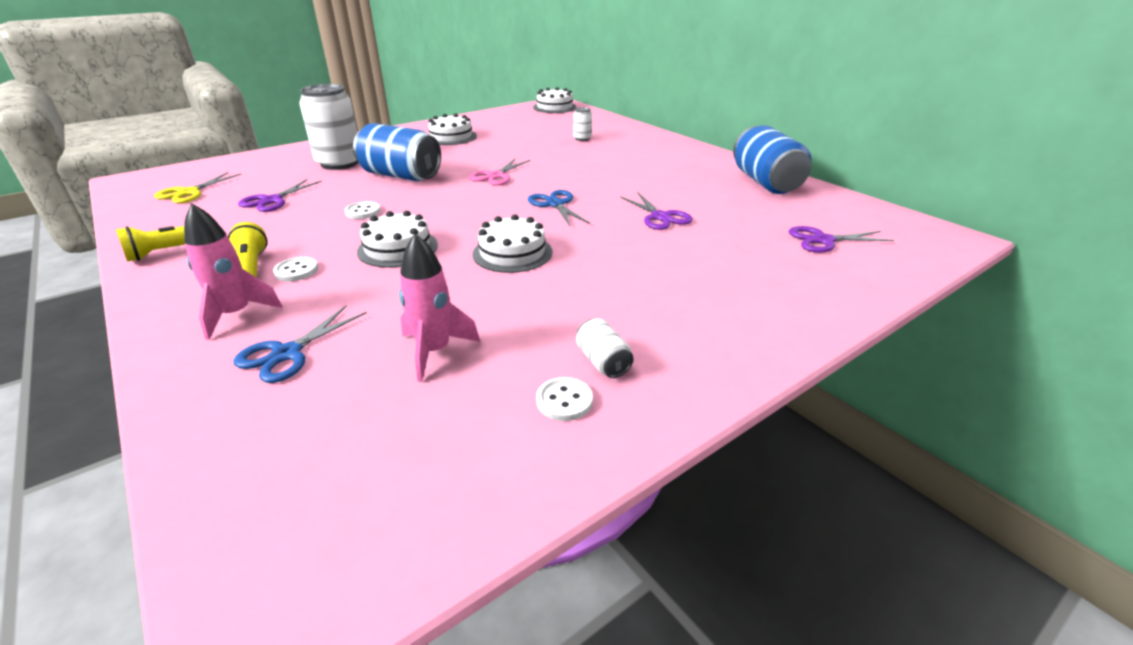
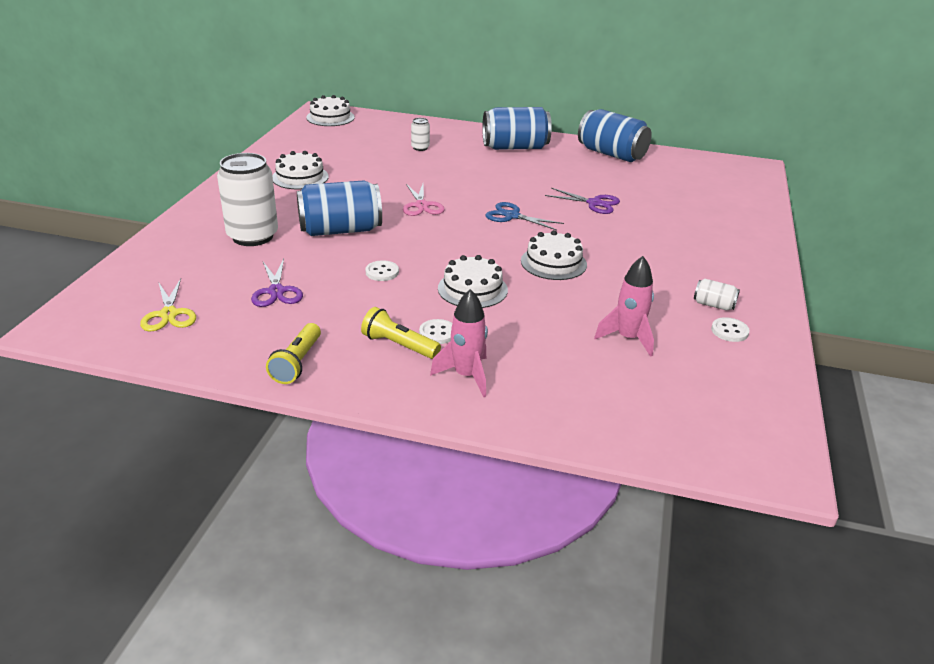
camera: 40 degrees left, 0 degrees up
blue scissors [234,305,367,383] -> none
purple scissors [789,226,894,253] -> none
none -> blue can [482,107,552,150]

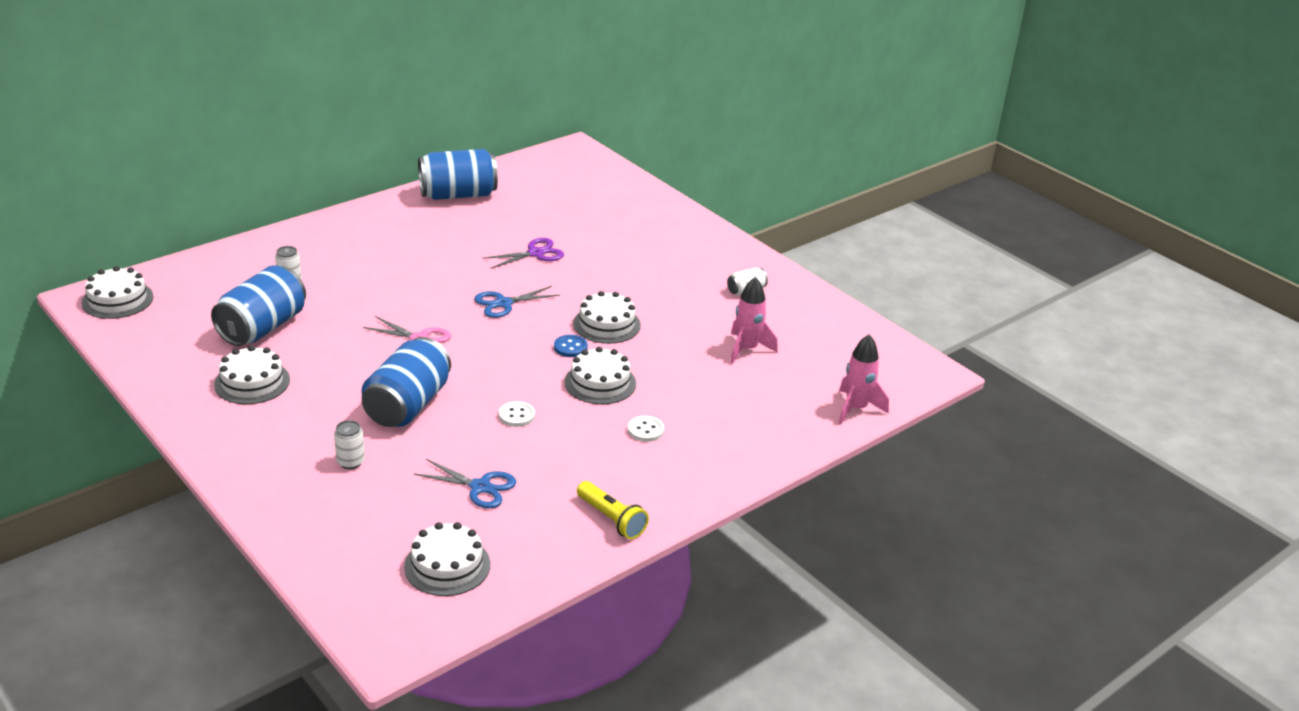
camera: 55 degrees left, 0 degrees up
yellow scissors [140,279,196,332] -> white cake [404,522,490,596]
white can [217,153,278,246] -> white can [334,420,365,469], size x0.45
purple scissors [251,259,303,307] -> blue scissors [414,459,516,508]
yellow flashlight [361,307,441,359] -> none
pink rocket [430,289,488,397] -> pink rocket moved to [839,334,889,424]
blue can [482,107,552,150] -> blue can moved to [211,265,306,346]
white button [711,317,750,342] -> none
none -> blue button [554,335,588,357]

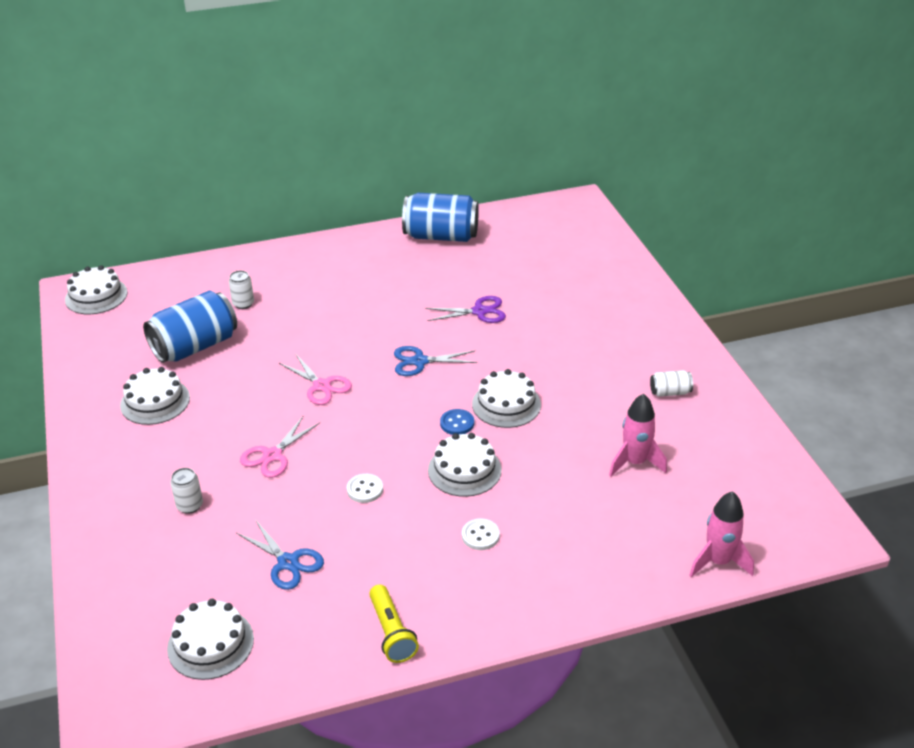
camera: 25 degrees right, 5 degrees up
blue can [361,337,451,427] -> pink scissors [240,416,320,478]

